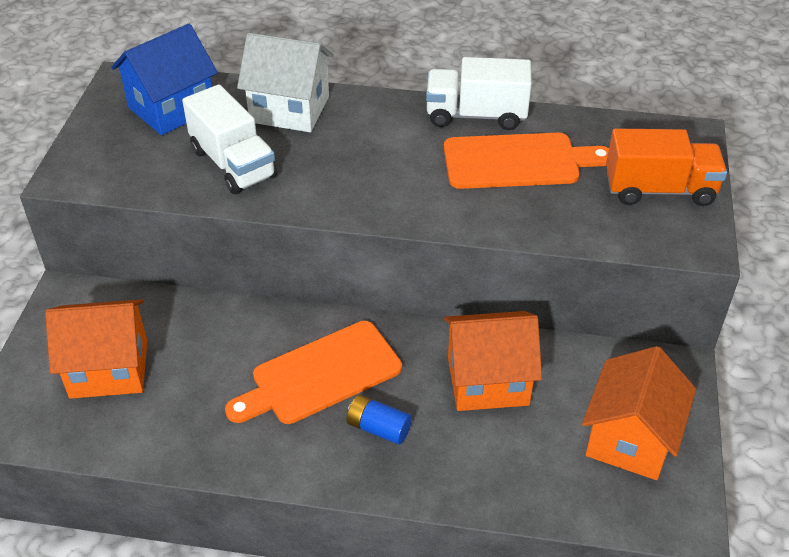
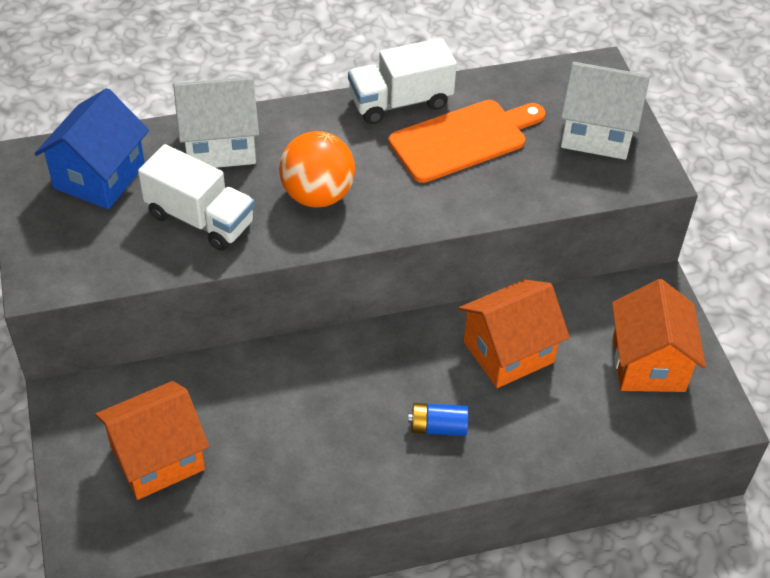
camera: 25 degrees left, 5 degrees up
orange cutting board [225,321,402,424] -> none
orange truck [606,128,727,206] -> white house [561,62,650,160]
none -> orange ball [279,131,355,207]

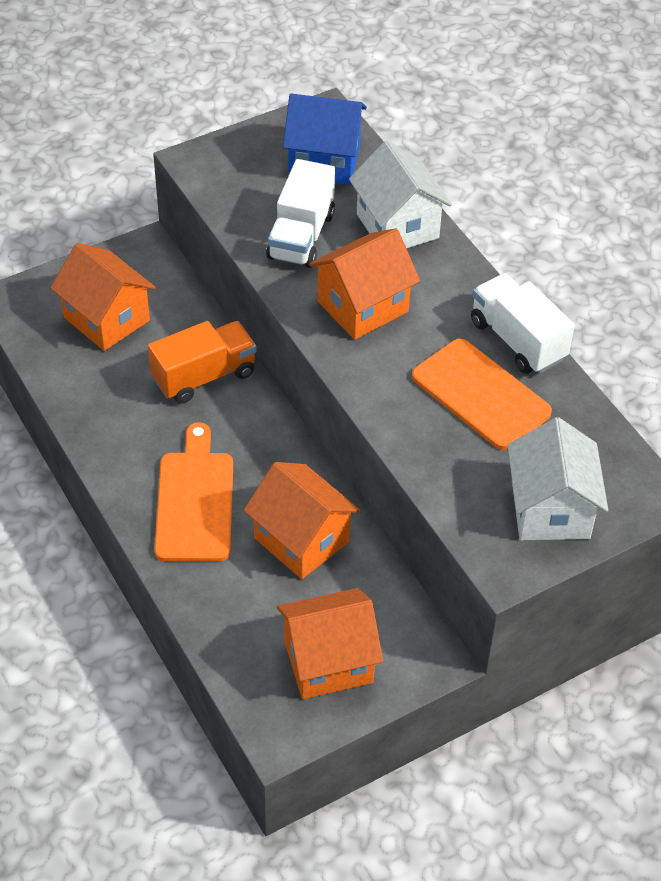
camera: 75 degrees right, 0 degrees up
orange ball [279,131,355,207] -> orange house [309,228,420,340]
blue battery [408,403,468,436] -> orange cutting board [154,422,233,561]
none -> orange truck [148,321,257,404]

